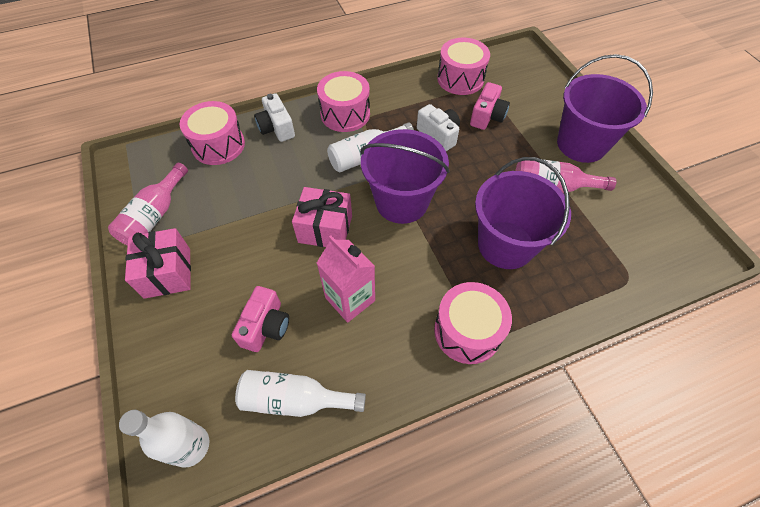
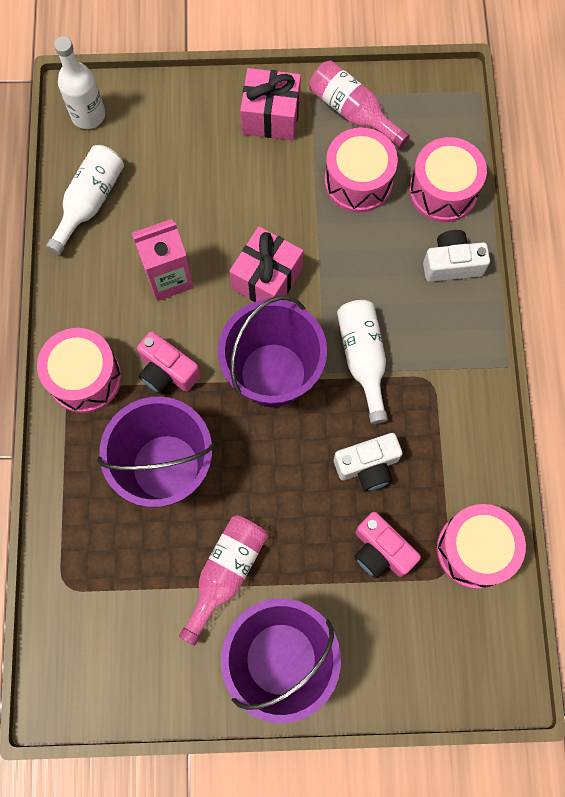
camera: 110 degrees right, 15 degrees up
pink camera [232,286,289,352] -> pink camera moved to [137,331,201,394]
pink drum [317,71,370,132] -> pink drum moved to [324,127,398,213]

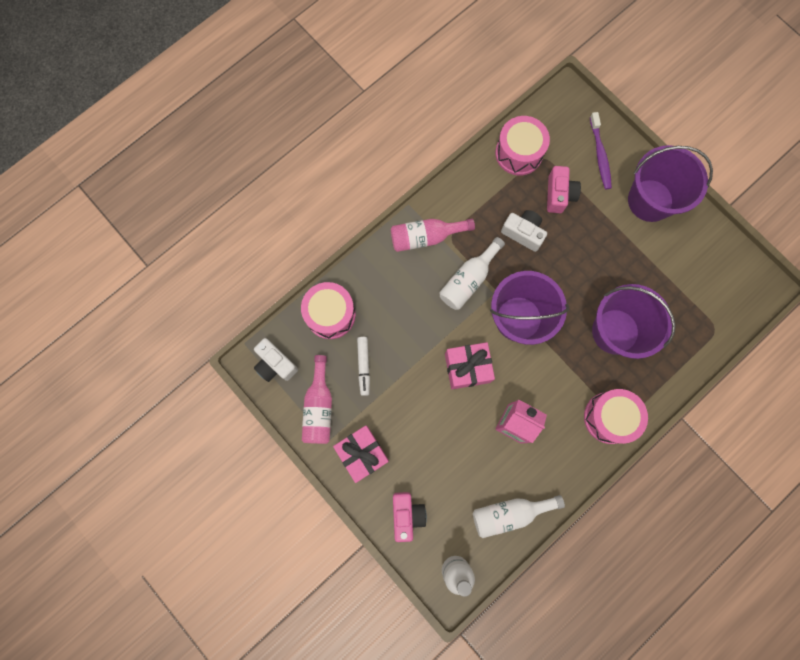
camera: 130 degrees left, 5 degrees up
pink camera [137,331,201,394] -> pink camera moved to [393,492,427,542]
pink bottle [179,515,268,645] -> pink bottle moved to [391,219,475,252]
pink drum [324,127,398,213] -> white marker [357,337,370,396]
white camera [423,230,490,282] -> white camera moved to [254,338,298,382]
none -> purple toothbrush [590,112,612,189]

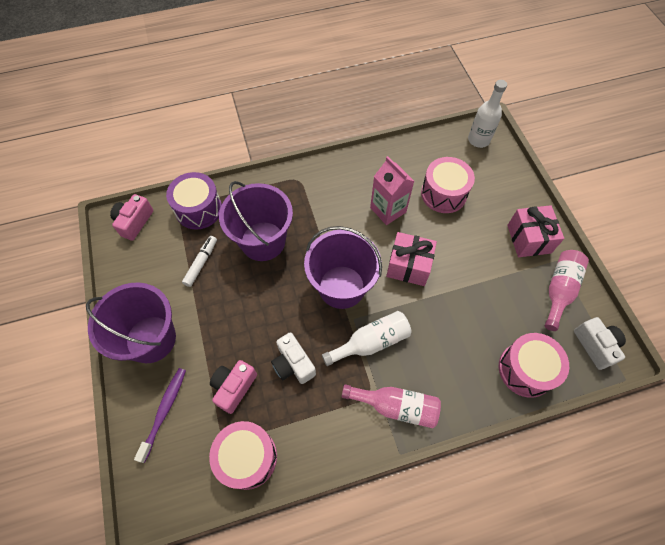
camera: 155 degrees left, 15 degrees down
white marker [357,337,370,396] -> white marker moved to [182,236,217,287]
pink camera [393,492,427,542] -> pink camera moved to [110,194,153,241]
white bottle [473,495,565,538] -> none
pink drum [584,389,648,444] -> pink drum moved to [421,157,475,213]
none -> purple drum [166,172,222,229]

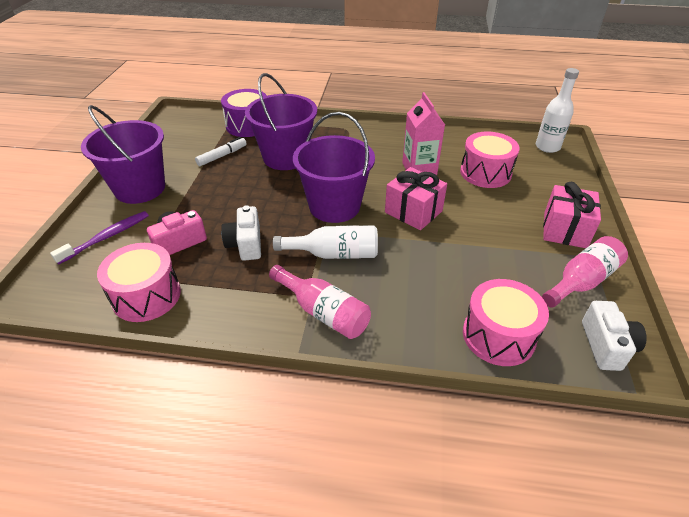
camera: 25 degrees right, 20 degrees down
pink camera [110,194,153,241] -> none

